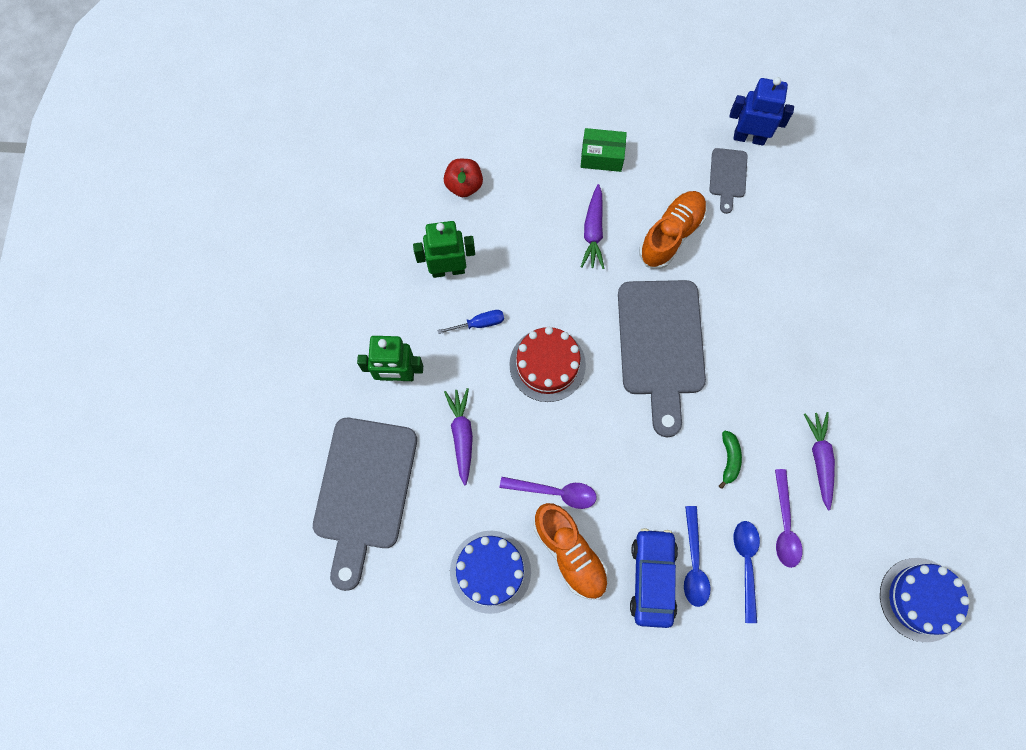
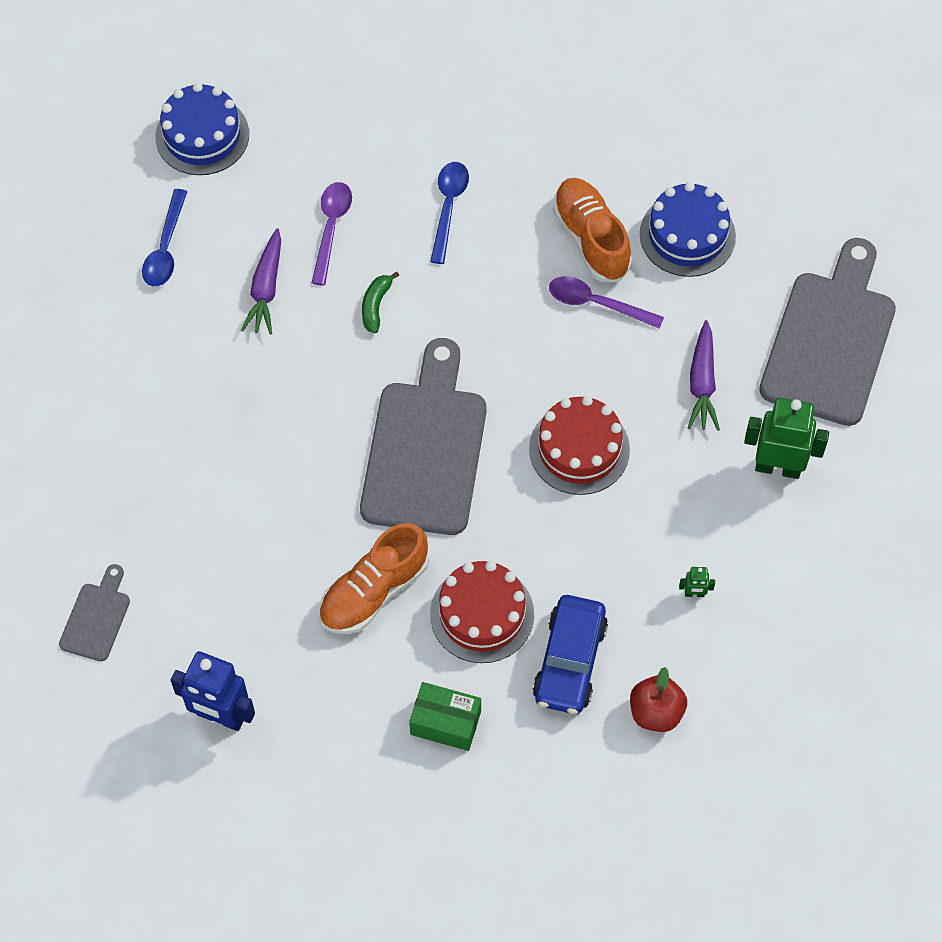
camera: 170 degrees left, 10 degrees down
green robot [413,221,475,278] -> green robot [679,567,715,597], size x0.43
blue screwdriver [437,310,504,334] -> none
purple carrot [581,184,604,269] -> red cake [430,561,534,663]
blue car [630,528,678,628] -> blue car moved to [533,595,608,714]
grey cutting board [709,148,748,214] -> grey cutting board moved to [59,564,130,662]
blue spoon [733,521,760,623] -> blue spoon moved to [142,189,188,287]

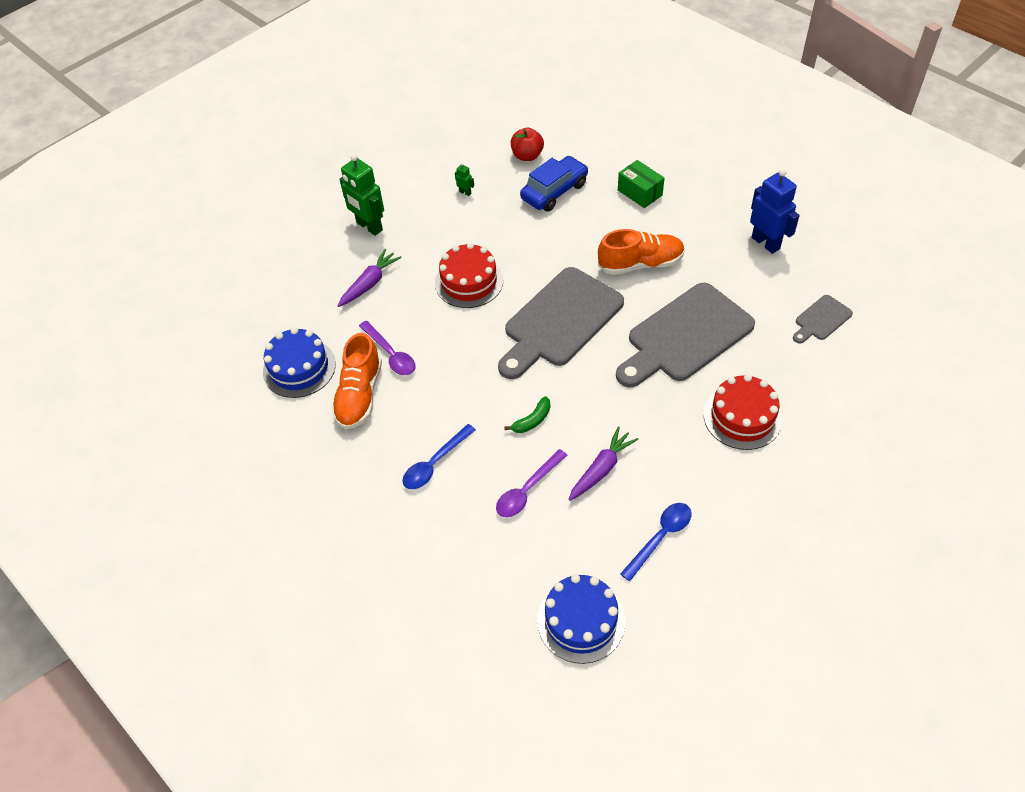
camera: 145 degrees left, 10 degrees down
red cake [430,561,534,663] -> red cake moved to [704,374,782,450]
grey cutting board [759,238,896,426] -> grey cutting board moved to [616,283,755,388]

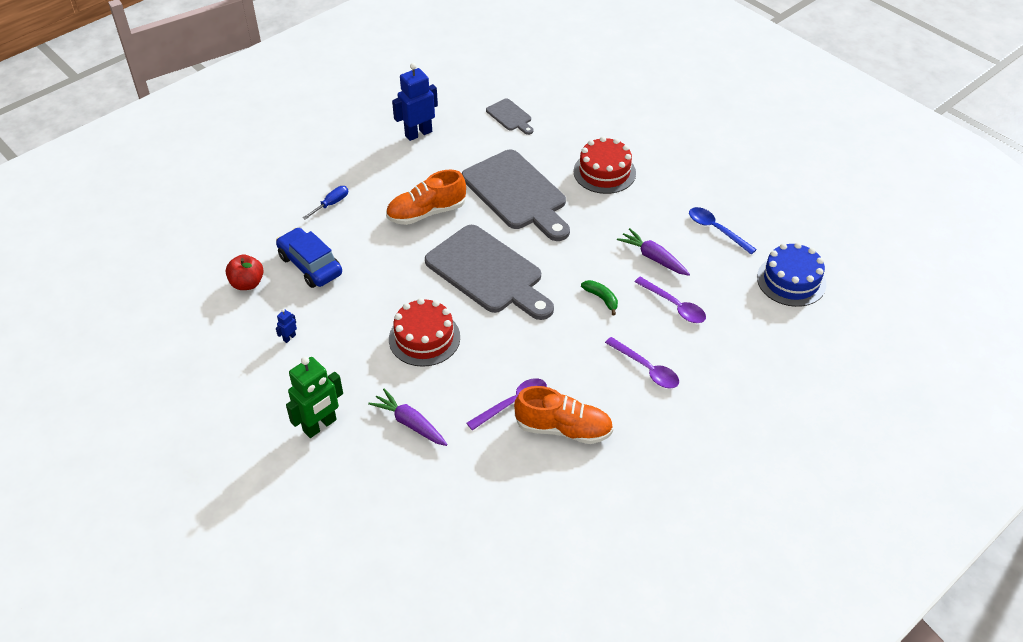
camera: 90 degrees left, 5 degrees down
blue cake [263,327,336,398] -> none
blue spoon [402,424,476,489] -> purple spoon [605,337,679,389]
green robot [455,163,474,196] -> blue robot [276,309,297,343]
orange shoe [598,229,685,275] -> orange shoe turned 105 degrees counterclockwise [386,170,466,225]
green box [618,160,665,208] -> blue screwdriver [303,186,348,220]

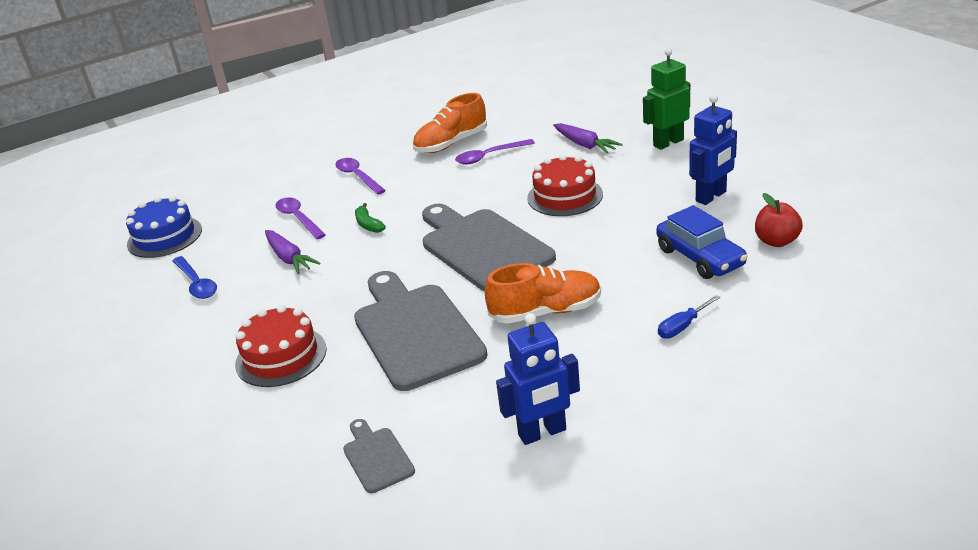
camera: 165 degrees left, 15 degrees down
blue robot [276,309,297,343] -> blue robot [689,94,737,205], size x2.34
orange shoe [514,386,613,444] -> orange shoe turned 60 degrees counterclockwise [413,93,487,153]

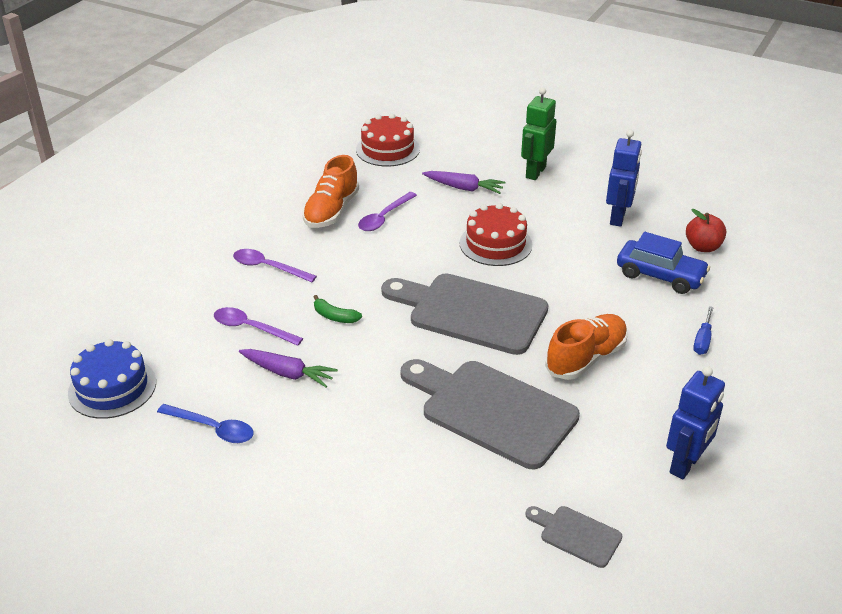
camera: 35 degrees left, 5 degrees up
red cake [235,305,327,387] -> red cake moved to [356,114,420,167]

